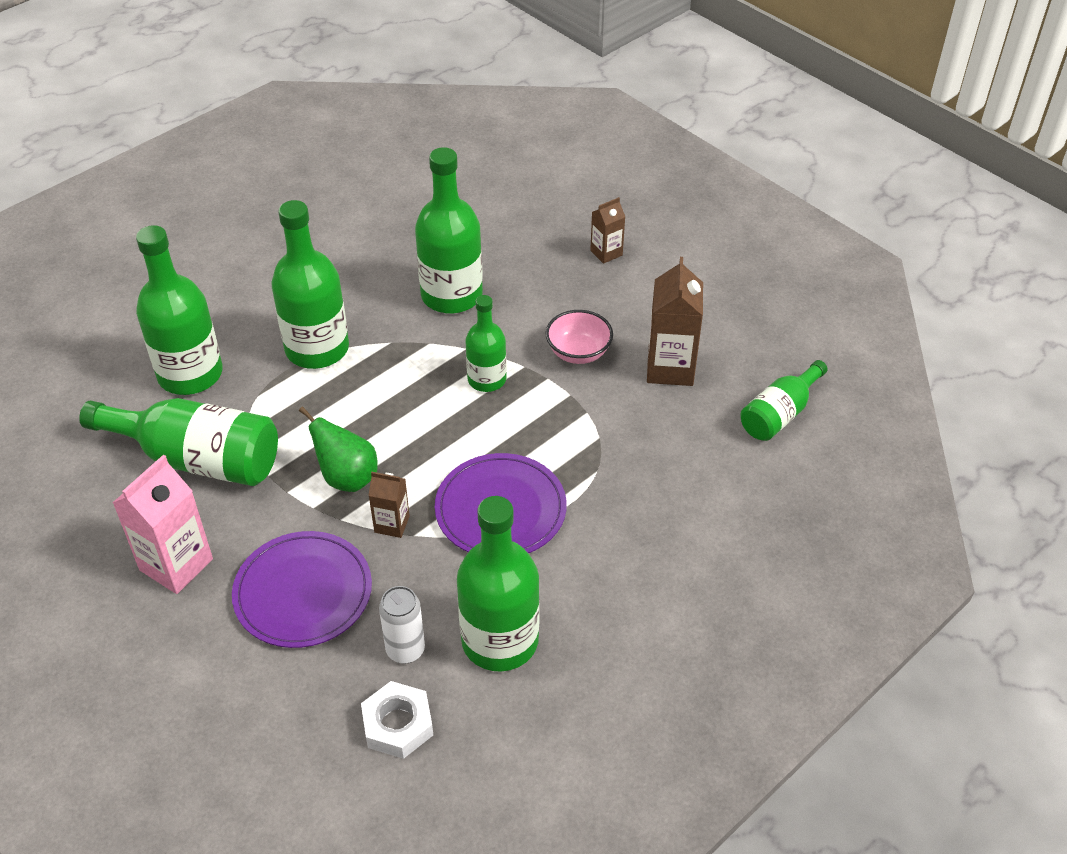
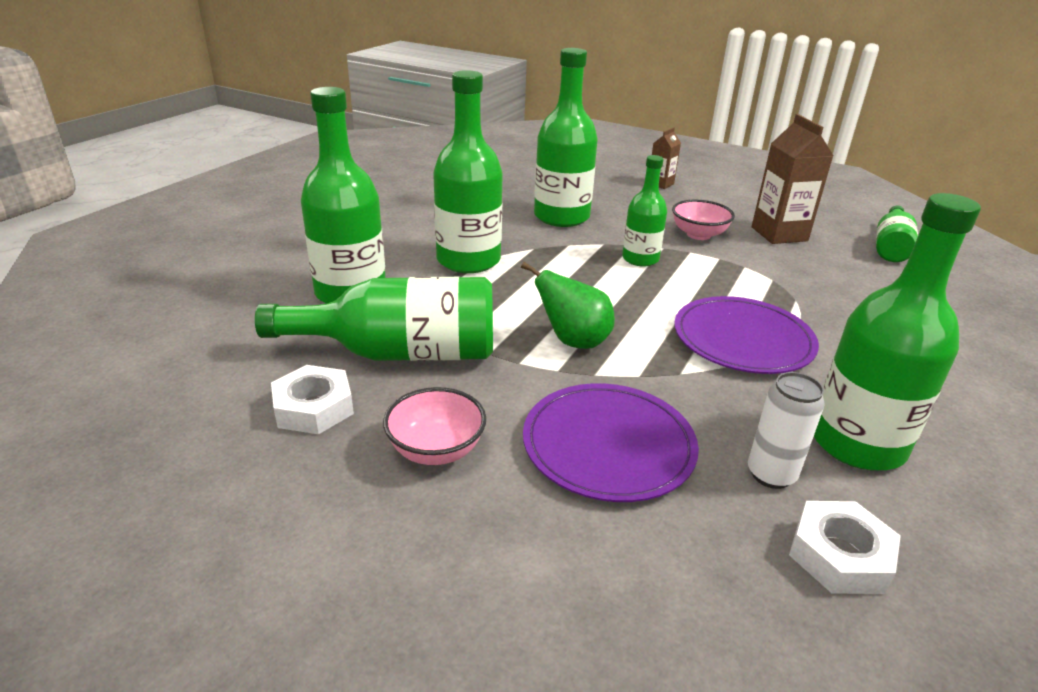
camera: 20 degrees left, 15 degrees down
pink carton [113,455,213,594] -> pink bowl [383,387,486,465]
brown carton [368,472,410,538] -> none
none -> white nut [271,365,354,434]

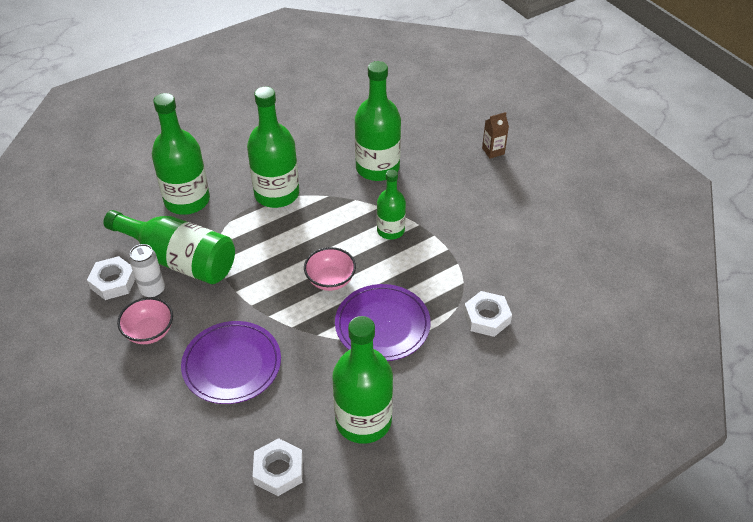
camera: 30 degrees right, 15 degrees up
green pear [521,262,615,349] -> none
pink bowl [672,200,735,240] -> pink bowl moved to [304,247,356,291]
white can [748,372,825,489] -> white can moved to [129,244,165,298]
brown carton [752,114,834,244] -> none
green bottle [876,205,918,262] -> none
none -> white nut [464,291,512,337]

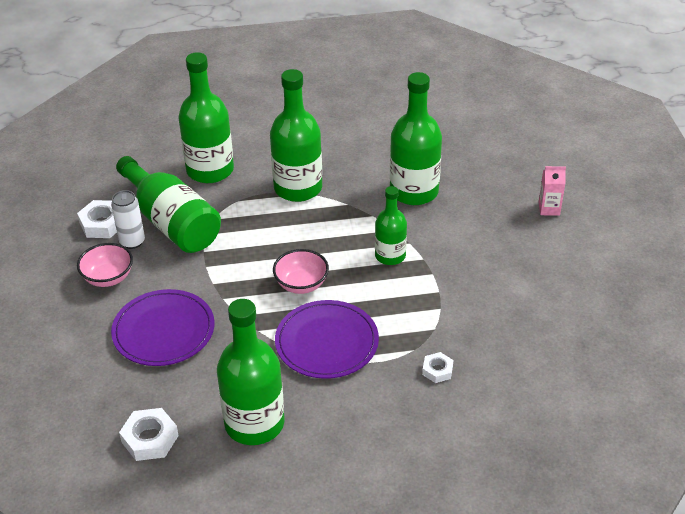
camera: 25 degrees right, 5 degrees down
white nut [464,291,512,337] -> white nut [422,352,453,383], size x0.61
brown carton [482,112,509,158] -> pink carton [539,166,566,216]

